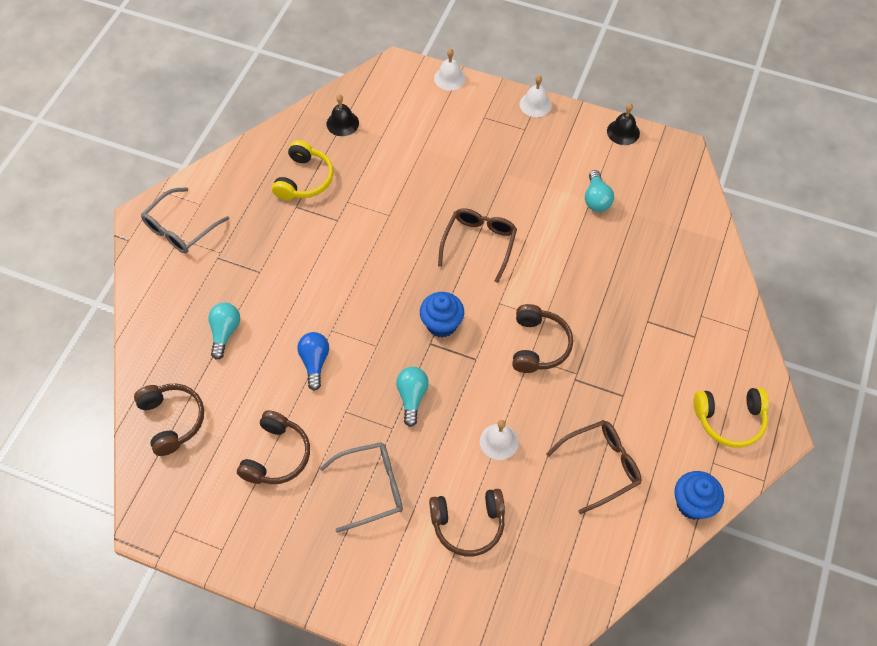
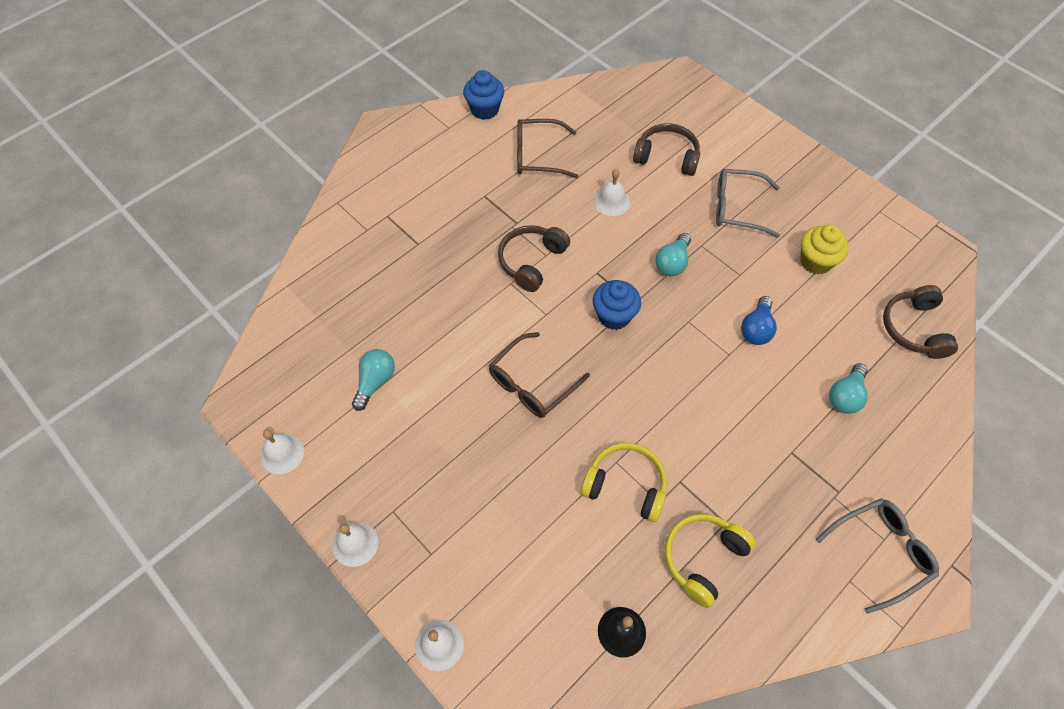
camera: 155 degrees left, 0 degrees up
brown headphones [237,410,310,484] -> yellow cupcake [800,225,849,275]
black bell [607,103,640,145] -> white bell [260,430,304,474]
yellow headphones [694,388,769,448] -> yellow headphones moved to [581,443,667,522]

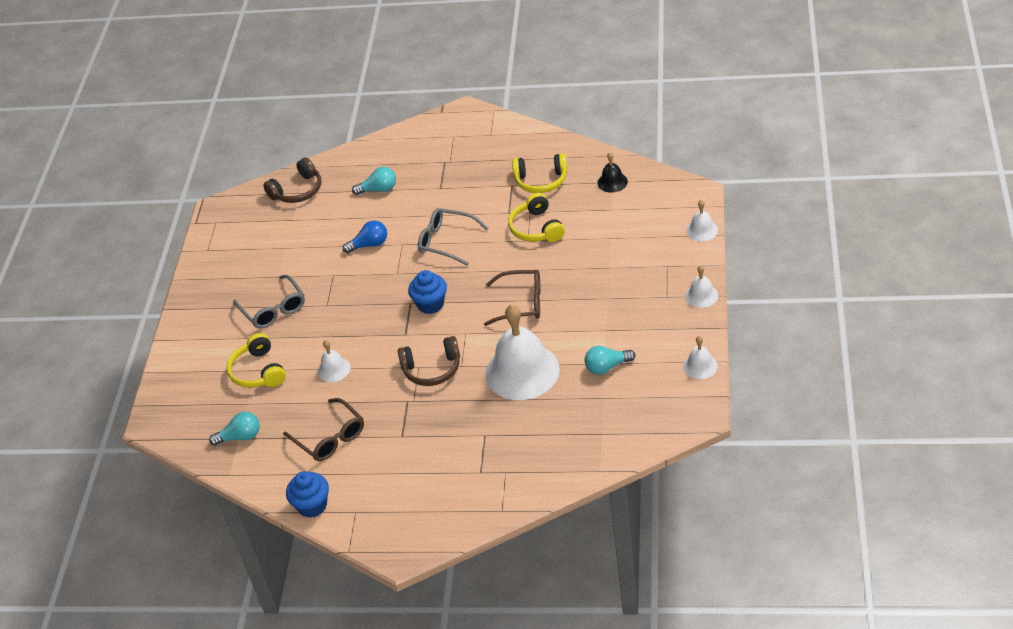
camera: 125 degrees left, 15 degrees down
brown headphones [633,123,700,176] -> yellow headphones [226,333,286,388]
turquoise light bulb [656,233,691,276] -> turquoise light bulb moved to [209,411,260,446]
yellow cupcake [800,225,849,275] -> none
grey glasses [816,498,939,614] -> grey glasses moved to [418,208,488,266]
none -> white bell [485,304,560,400]

